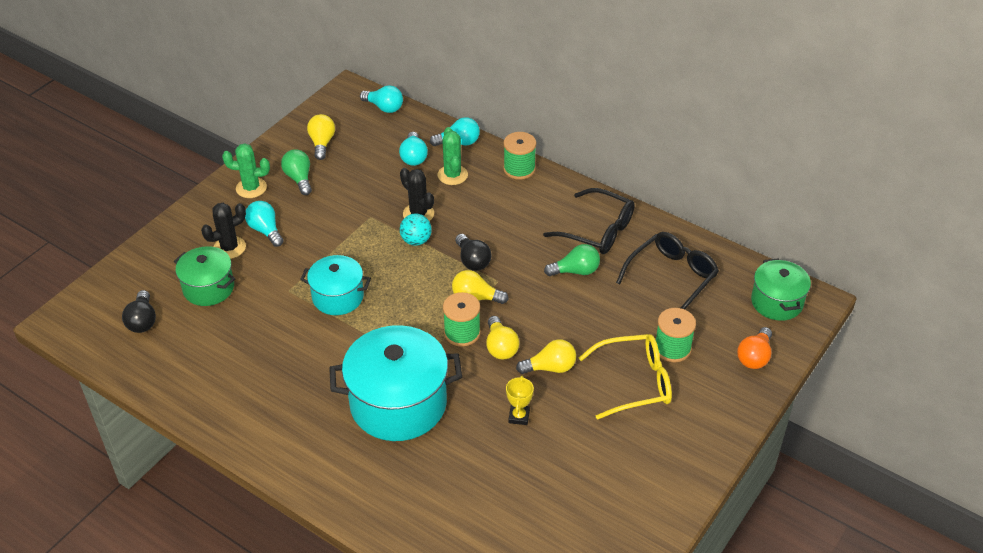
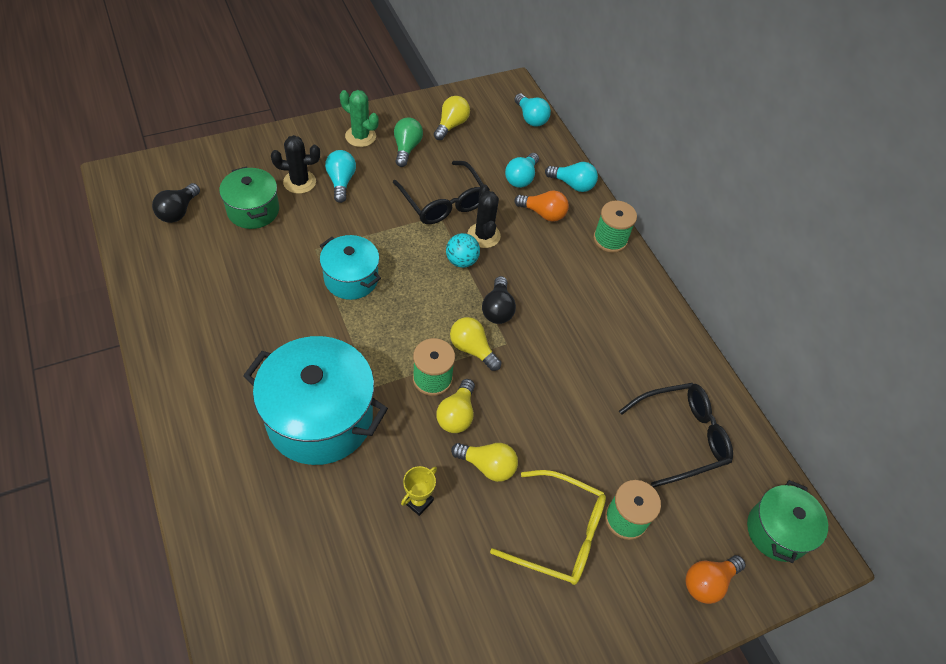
camera: 25 degrees right, 10 degrees up
green cactus [438,127,468,185] -> orange light bulb [514,190,569,222]
black glasses [543,188,635,254] -> black glasses moved to [393,161,484,224]
green light bulb [544,244,600,276] -> none

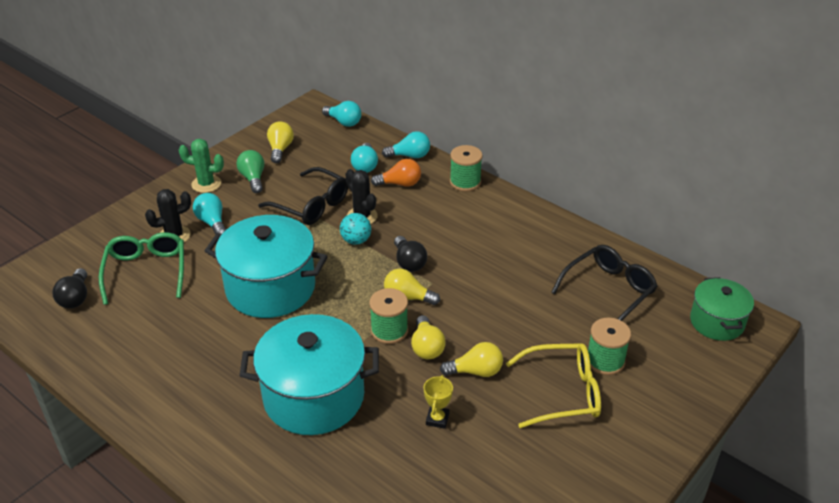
camera: 20 degrees left, 15 degrees down
green pot [219,166,279,229] -> green glasses [99,232,184,305]
turquoise pot [320,235,381,300] -> turquoise pot [205,215,328,318], size x1.73
orange light bulb [685,555,746,604] -> none

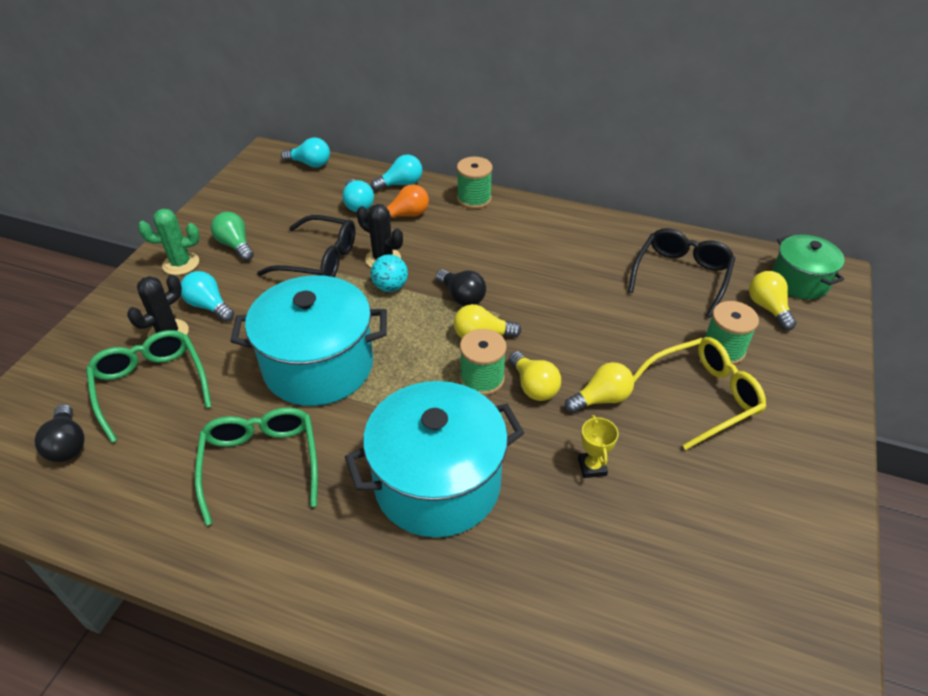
camera: 20 degrees left, 5 degrees up
yellow light bulb [267,121,294,163] -> yellow light bulb moved to [749,271,797,330]
none -> green glasses [195,407,318,526]

